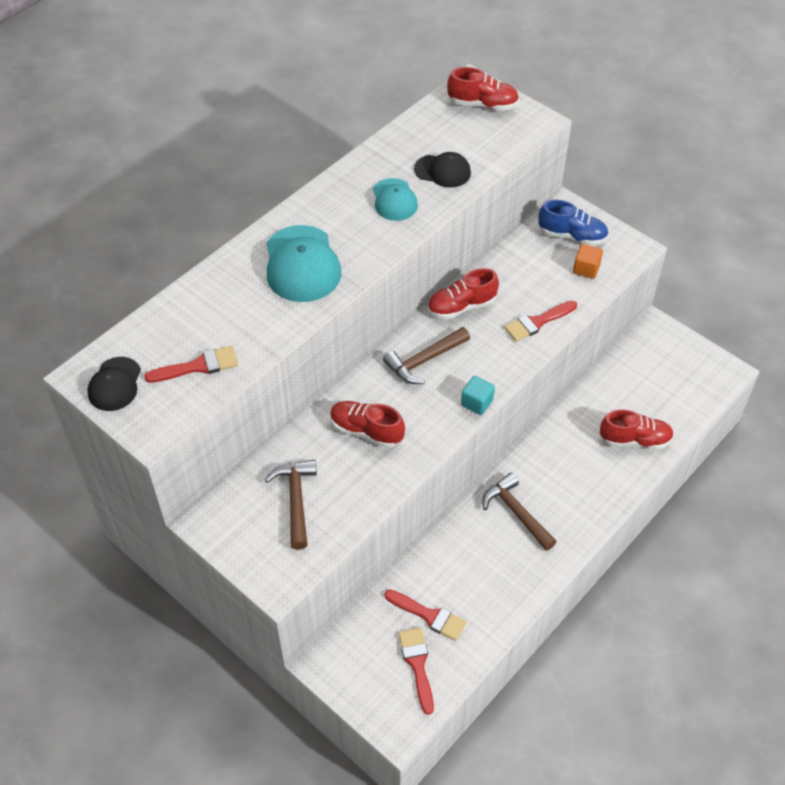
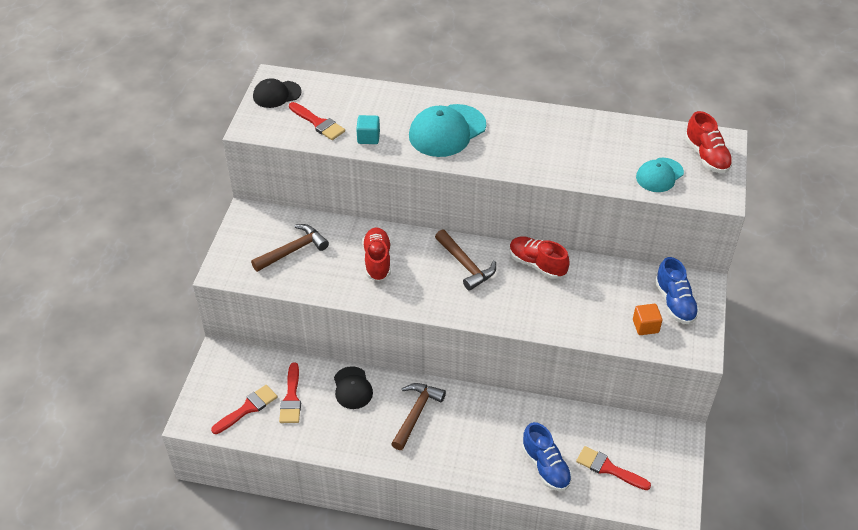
camera: 60 degrees right, 5 degrees down
turquoise cap [373,178,418,221] -> turquoise cap moved to [636,158,684,192]
brown hammer [383,327,470,384] -> brown hammer turned 150 degrees counterclockwise [435,229,496,291]
black cap [414,152,471,188] -> black cap moved to [334,366,373,409]
turquoise cube [461,376,495,415] -> turquoise cube moved to [356,115,380,144]
red brush [504,301,577,342] -> red brush moved to [576,446,651,490]
red shoe [600,409,674,449] -> blue shoe [522,422,572,491]

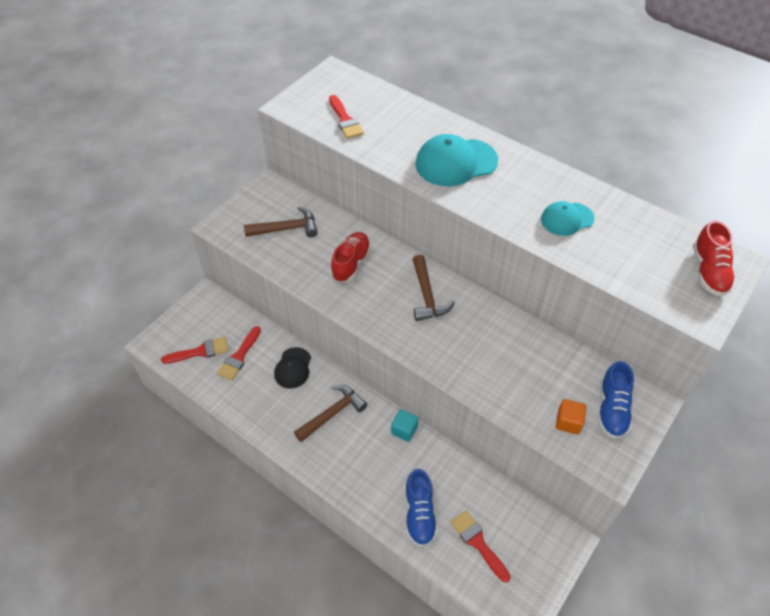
camera: 25 degrees right, 5 degrees up
black cap [253,79,302,108] -> none
turquoise cube [356,115,380,144] -> turquoise cube moved to [391,409,418,442]
red shoe [510,236,570,279] -> none
turquoise cap [636,158,684,192] -> turquoise cap moved to [541,201,595,236]

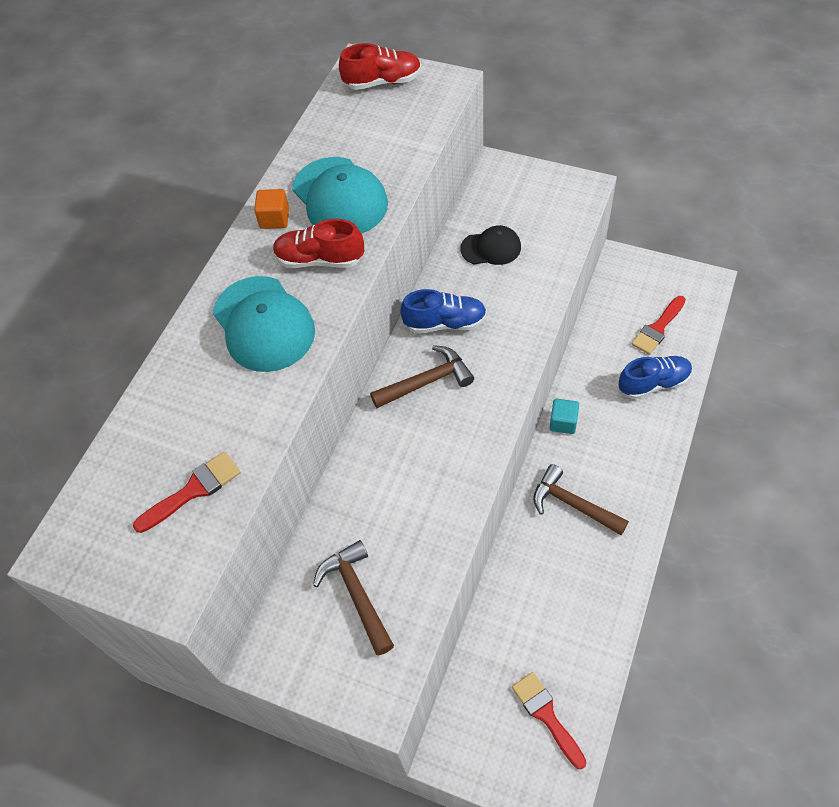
camera: 100 degrees left, 5 degrees up
red brush [217,326,261,381] -> none
black cap [274,347,311,389] -> black cap moved to [461,225,521,265]
red shoe [331,232,371,282] -> red shoe moved to [273,219,365,268]
turquoise cap [541,201,595,236] -> turquoise cap [292,157,388,233], size x1.65
orange cube [556,399,587,434] -> orange cube moved to [254,189,289,229]
blue shoe [598,361,634,439] -> blue shoe moved to [400,289,487,333]

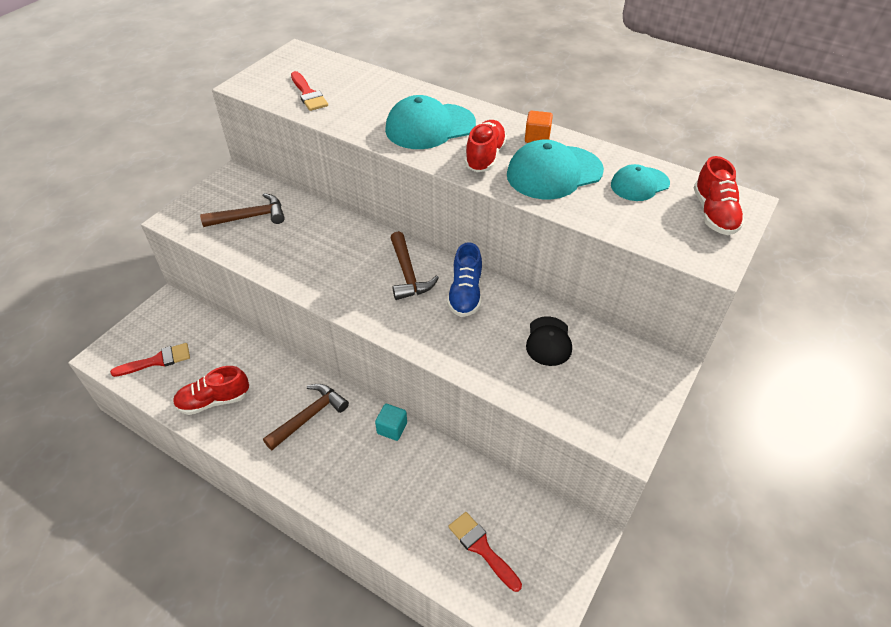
camera: 95 degrees right, 10 degrees down
blue shoe [618,356,692,399] -> none
none -> red shoe [173,366,249,415]
none -> turquoise cap [611,164,670,201]

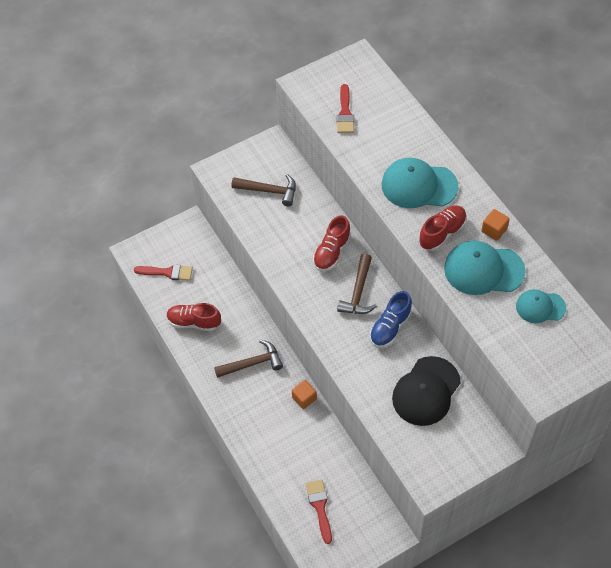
camera: 30 degrees right, 10 degrees up
turquoise cube [375,404,407,441] -> orange cube [292,380,317,409]
black cap [526,316,572,366] -> black cap [392,356,461,426], size x1.65
red shoe [694,156,745,235] -> red shoe moved to [313,215,351,271]

